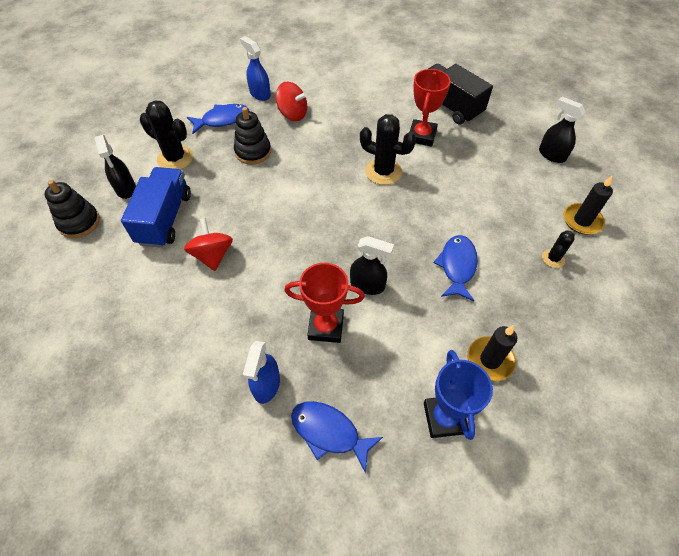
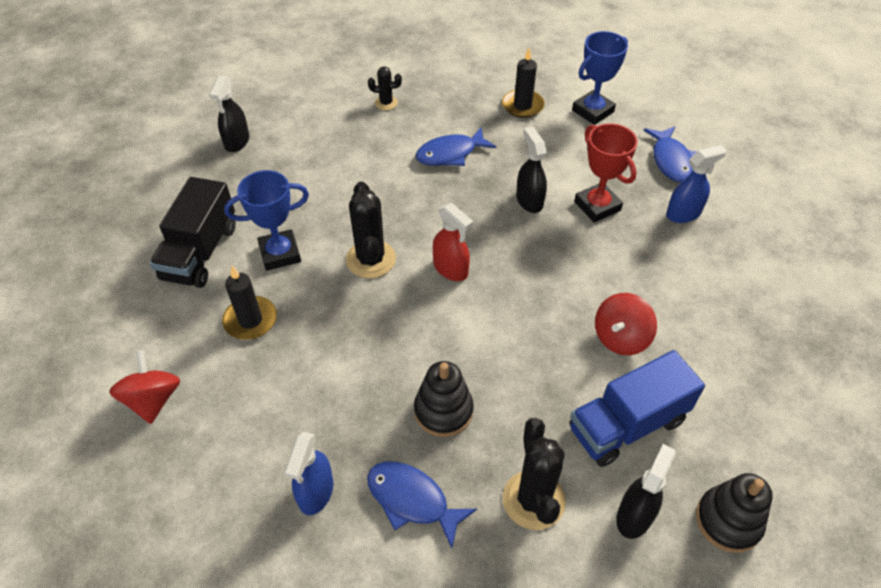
camera: 125 degrees left, 5 degrees down
red spinning top [276,82,307,121] -> red spinning top moved to [109,350,180,424]
red trophy [410,69,451,147] -> blue trophy [224,170,309,271]
black candle [563,175,613,235] -> black candle moved to [222,266,277,340]
none -> red spray bottle [433,203,473,281]

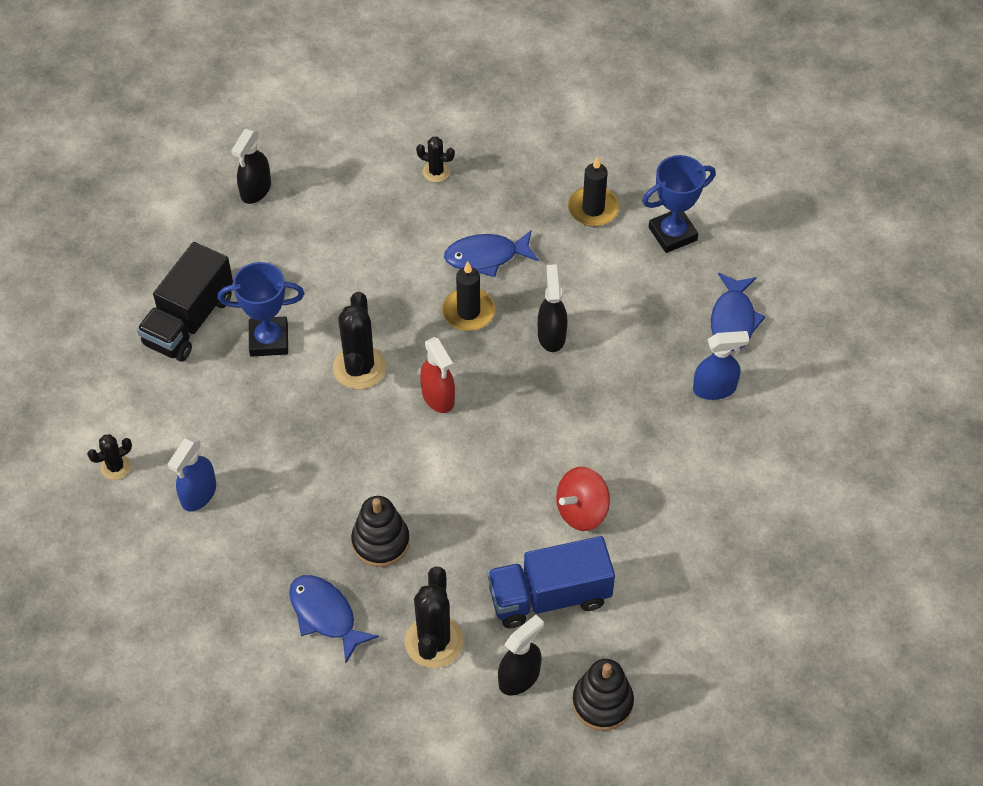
camera: 15 degrees right, 5 degrees up
red spinning top [109,350,180,424] -> black cactus [87,434,132,480]
black candle [222,266,277,340] -> black candle moved to [442,261,495,331]
blue spray bottle [284,432,333,515] -> blue spray bottle moved to [168,436,216,511]
red trophy [574,123,638,223] -> none

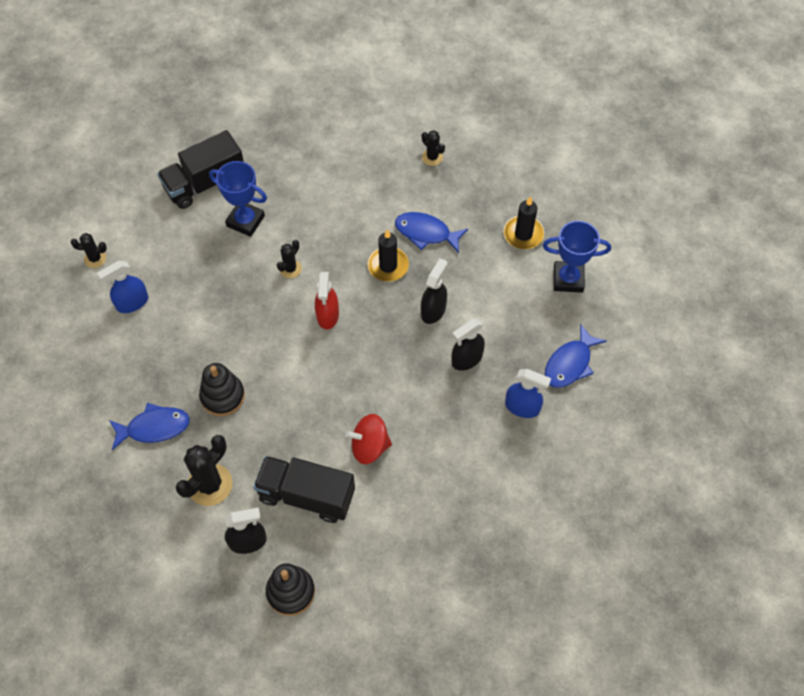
camera: 30 degrees right, 5 degrees up
black spray bottle [231,128,271,204] -> black spray bottle moved to [451,319,485,371]
blue fish [289,575,379,663] -> blue fish turned 90 degrees clockwise [109,403,190,450]
black cactus [333,292,386,389] -> black cactus [277,240,302,278], size x0.55
blue truck [487,536,615,628] -> black truck [253,456,355,523]

